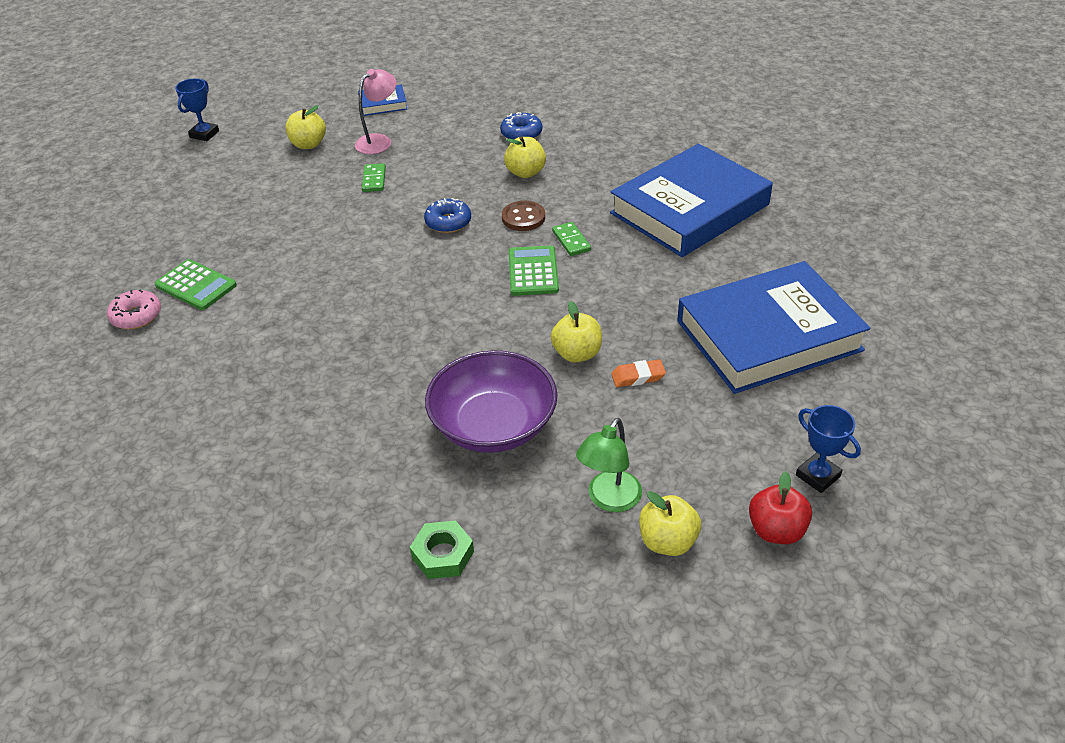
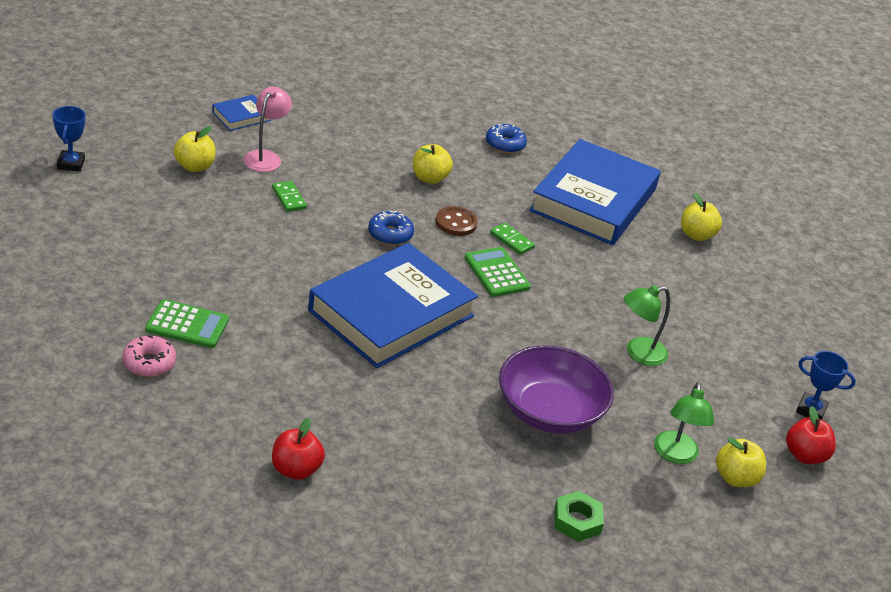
camera: 30 degrees left, 5 degrees down
blue donut [500,112,542,139] -> blue donut moved to [486,124,527,153]
yellow apple [551,301,602,362] -> yellow apple moved to [681,193,722,241]
orange eraser [611,359,666,387] -> green lamp [624,285,670,366]
blue book [677,261,871,394] -> blue book moved to [308,243,478,368]
none -> red apple [272,418,325,480]

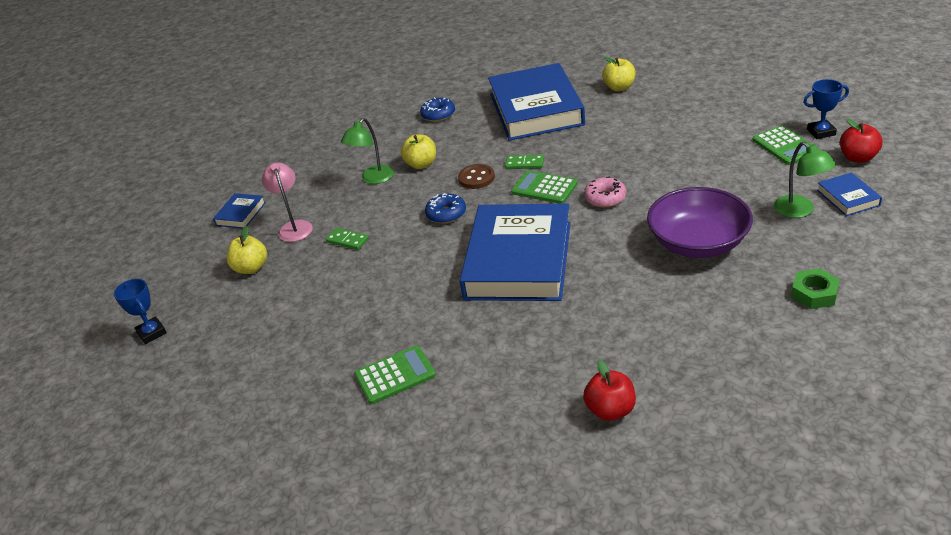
camera: 25 degrees left, 0 degrees up
pink donut [122,335,176,377] -> pink donut moved to [584,176,626,208]
green lamp [624,285,670,366] -> green lamp moved to [341,118,394,184]
yellow apple [716,437,766,487] -> blue book [817,173,882,216]
none -> green calculator [753,125,819,165]

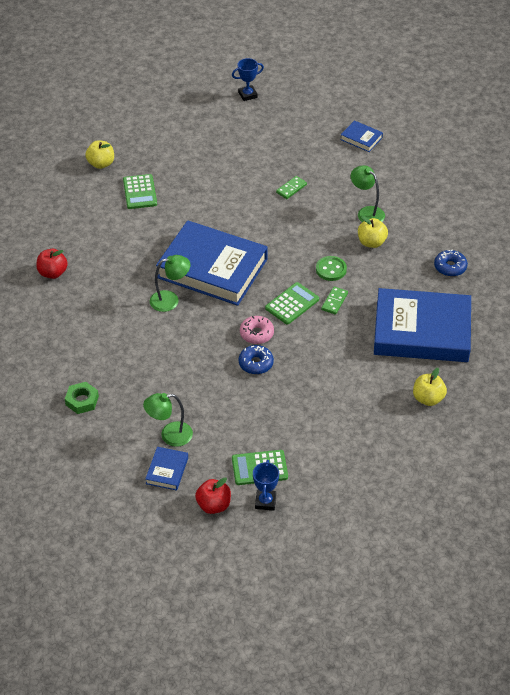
camera: 100 degrees right, 10 degrees up
yellow apple [227,226,267,274] -> yellow apple moved to [85,140,114,169]
pink lamp [262,162,313,242] -> none
blue donut [425,193,466,224] -> blue donut moved to [239,345,274,374]
brown button [458,164,495,189] -> green button [316,256,347,281]
purple bowl [647,187,753,258] -> none
blue book [817,173,882,216] -> blue book turned 75 degrees counterclockwise [145,447,188,491]
none -> green lamp [150,255,191,312]

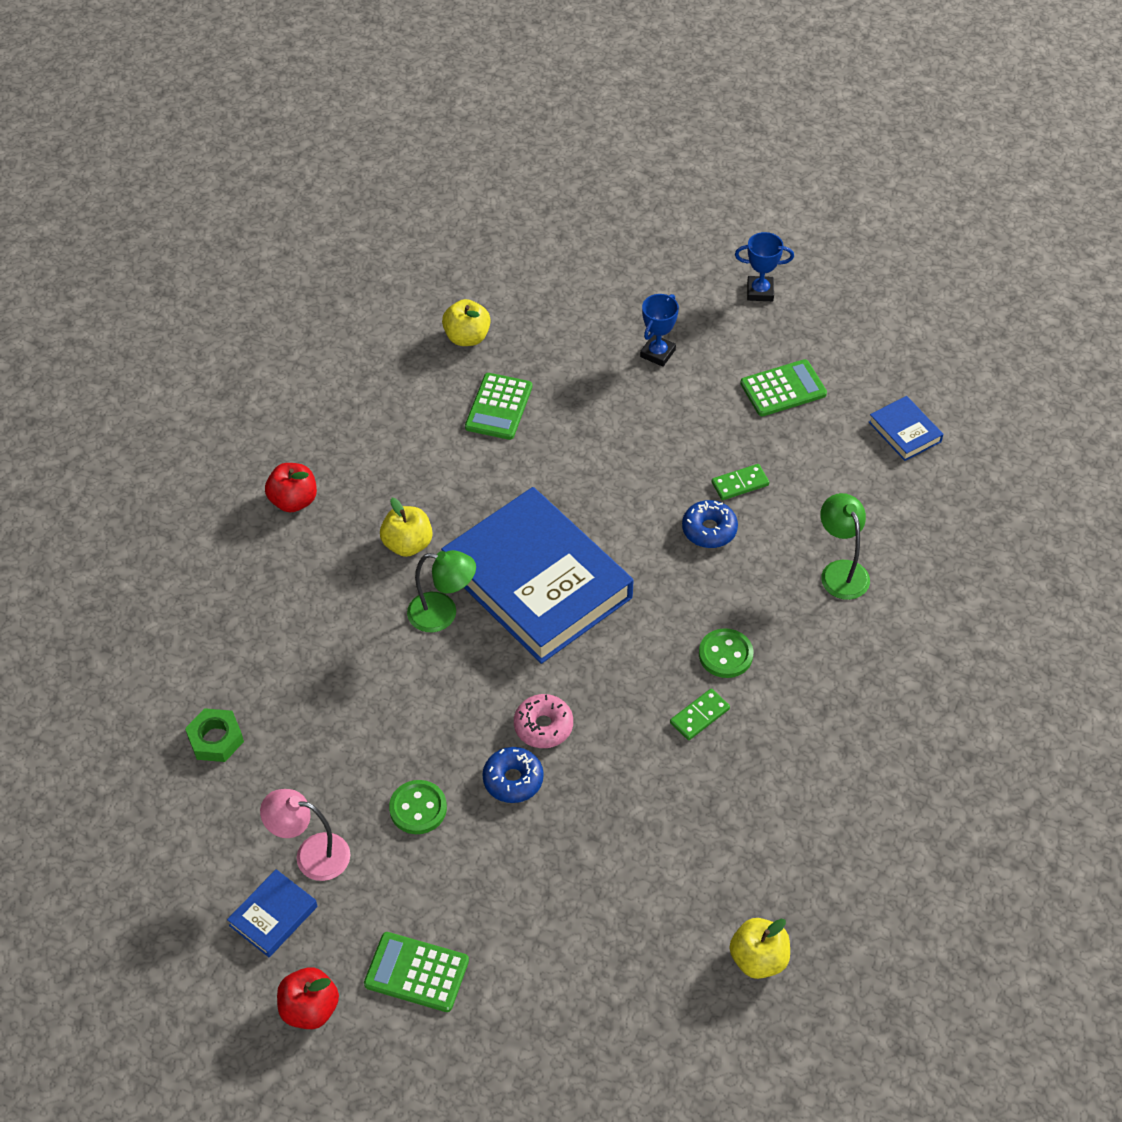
camera: 25 degrees right, 5 degrees up
green lamp [143,393,193,447] -> pink lamp [260,789,350,881]
blue trophy [253,460,279,511] -> blue trophy moved to [640,294,679,367]
green calculator [265,282,319,325] -> green calculator moved to [740,359,827,417]
yellow apple [358,216,388,248] -> yellow apple moved to [380,498,433,557]
blue book [374,288,471,362] -> none
blue donut [434,249,468,277] -> blue donut moved to [682,500,738,548]
none -> green button [389,780,447,834]

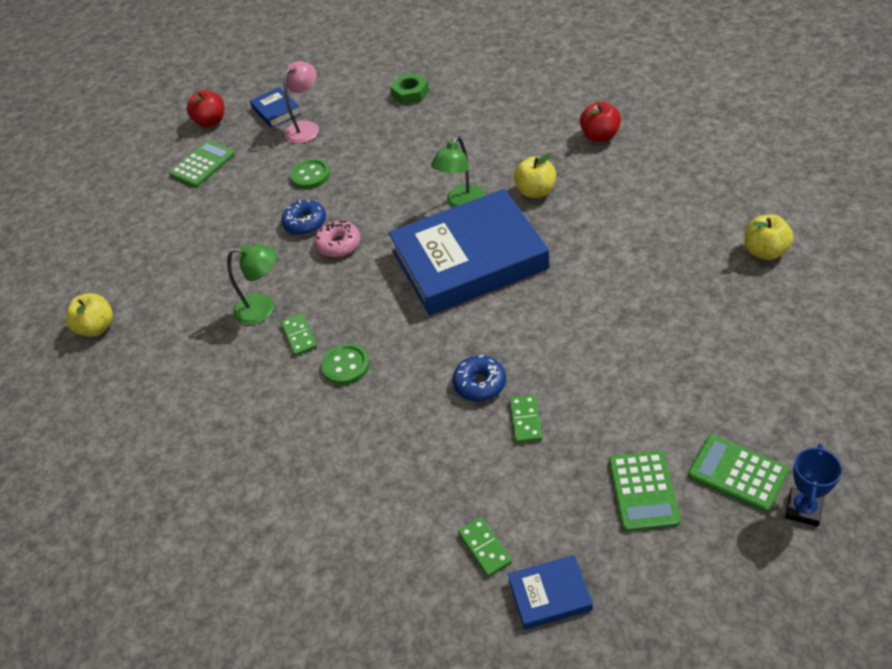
camera: 115 degrees right, 5 degrees down
green calculator [465,373,532,440] -> green calculator moved to [688,435,789,512]
blue trophy [640,294,679,367] -> none
green lamp [820,493,870,600] -> green lamp moved to [227,244,277,325]
none -> green domino [458,517,512,577]

